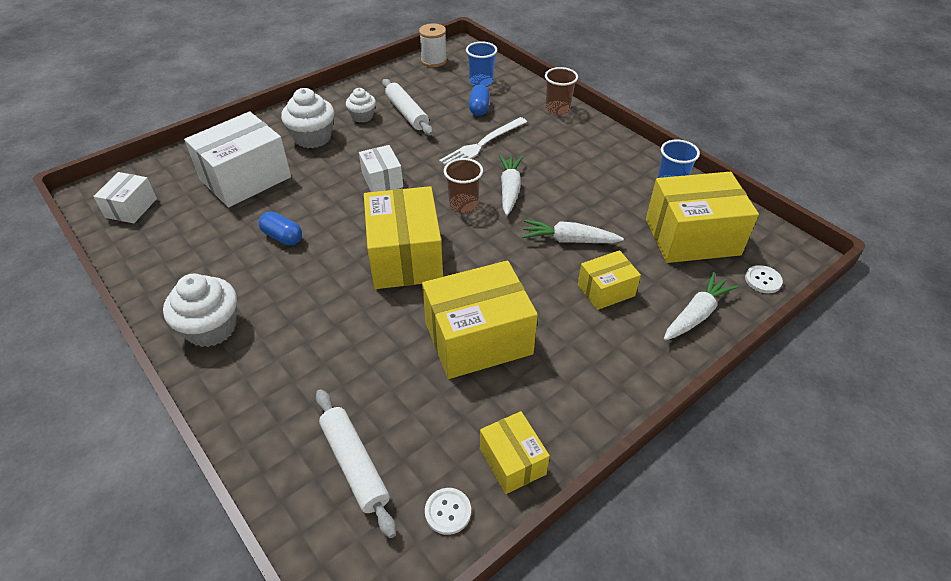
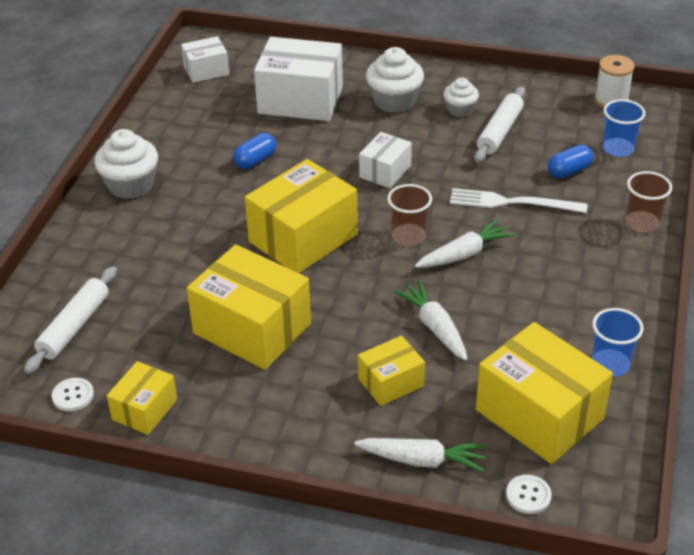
camera: 55 degrees right, 5 degrees down
blue capsule [259,211,302,245] -> blue capsule turned 45 degrees clockwise [233,133,276,169]
yellow box [578,250,641,310] -> yellow box turned 60 degrees counterclockwise [358,335,425,406]

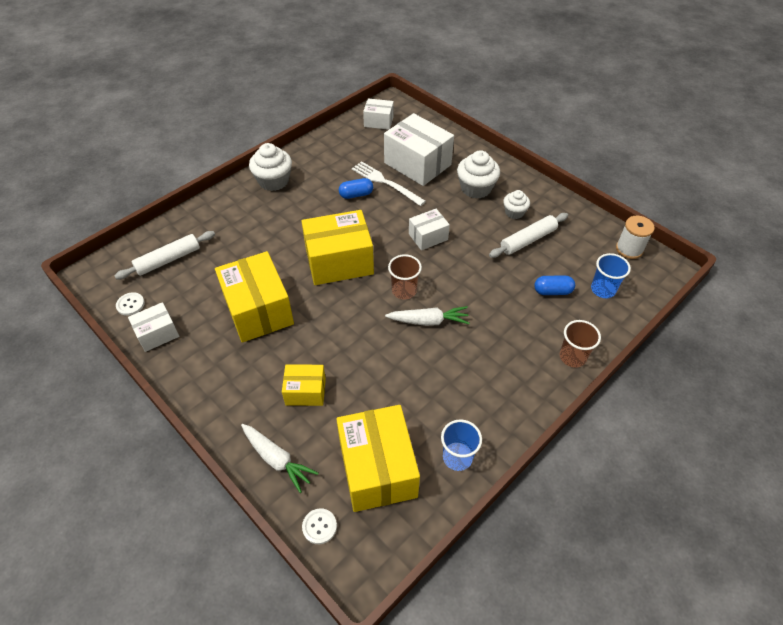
camera: 30 degrees right, 10 degrees up
yellow box [107,361,177,435] -> white box [128,302,179,352]
white carrot [394,280,467,360] -> none
white fork [450,188,588,213] -> white fork moved to [352,161,426,206]

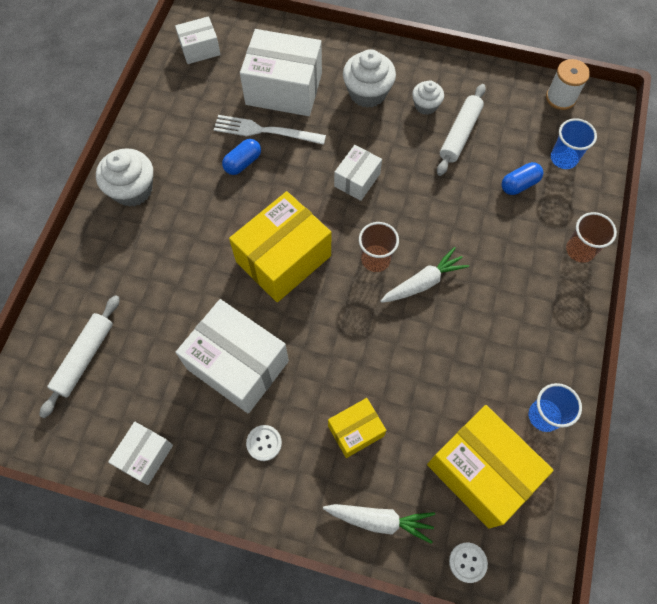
camera: 30 degrees left, 15 degrees up
white button [116,292,145,316] -> white button moved to [246,425,282,461]
yellow box [215,251,294,343] -> white box [176,299,289,414]

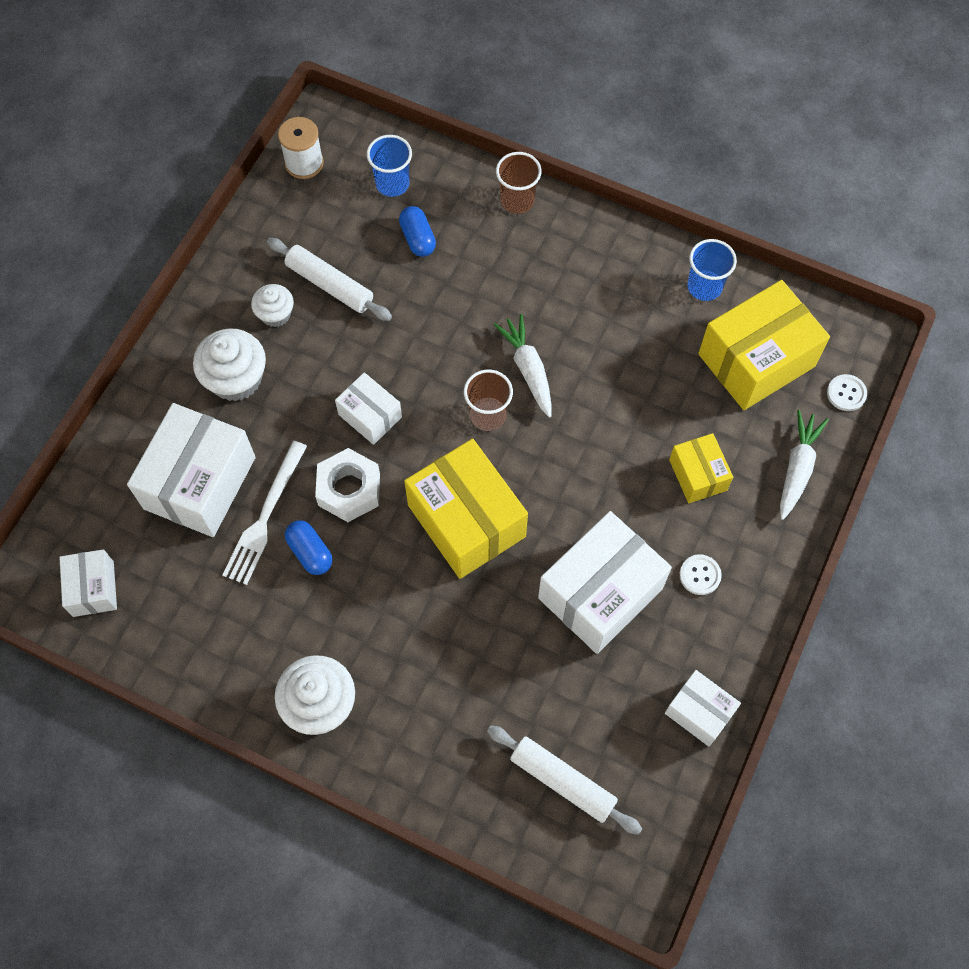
camera: 80 degrees left, 0 degrees up
none -> white nut [315,448,380,522]

